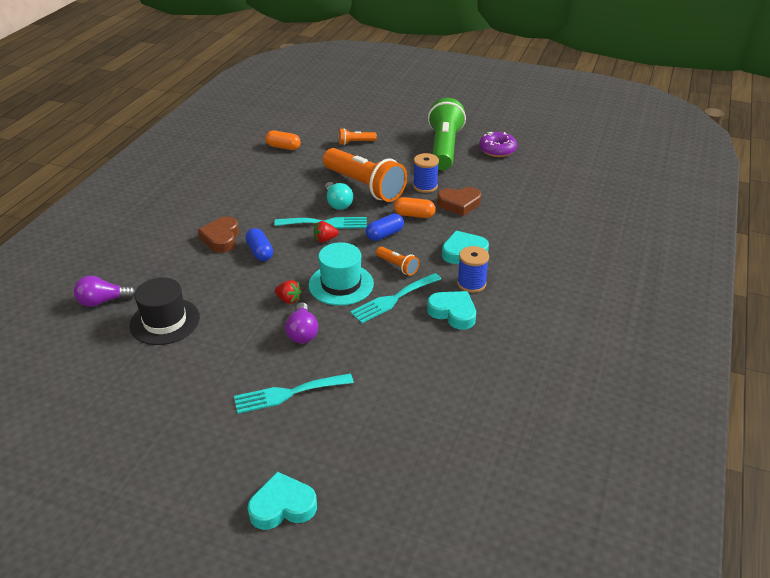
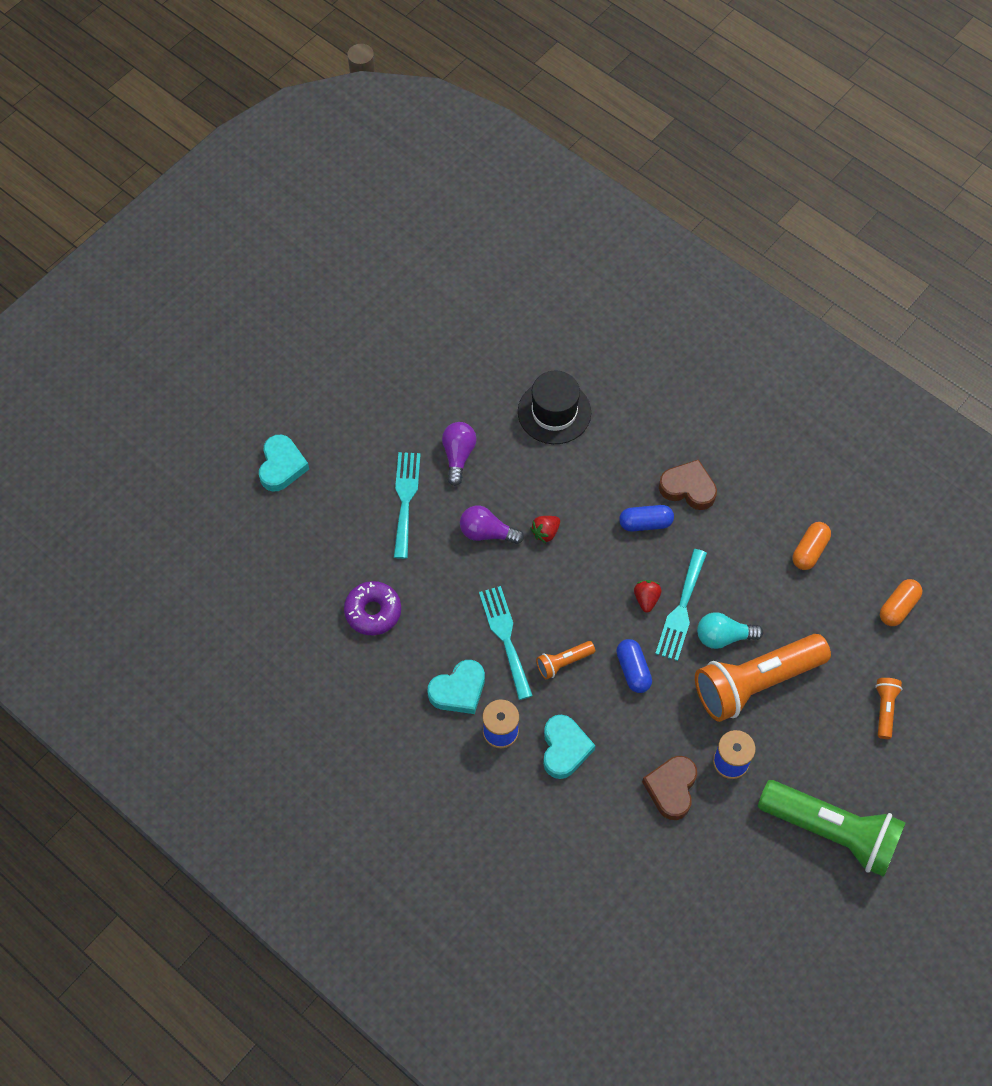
camera: 110 degrees right, 25 degrees up
purple light bulb [74,276,136,307] -> purple light bulb moved to [442,422,476,486]
turquoise hat [309,242,374,306] -> none
orange capsule [394,197,435,218] -> orange capsule moved to [793,522,831,570]
purple donut [479,132,517,157] -> purple donut moved to [344,581,401,635]

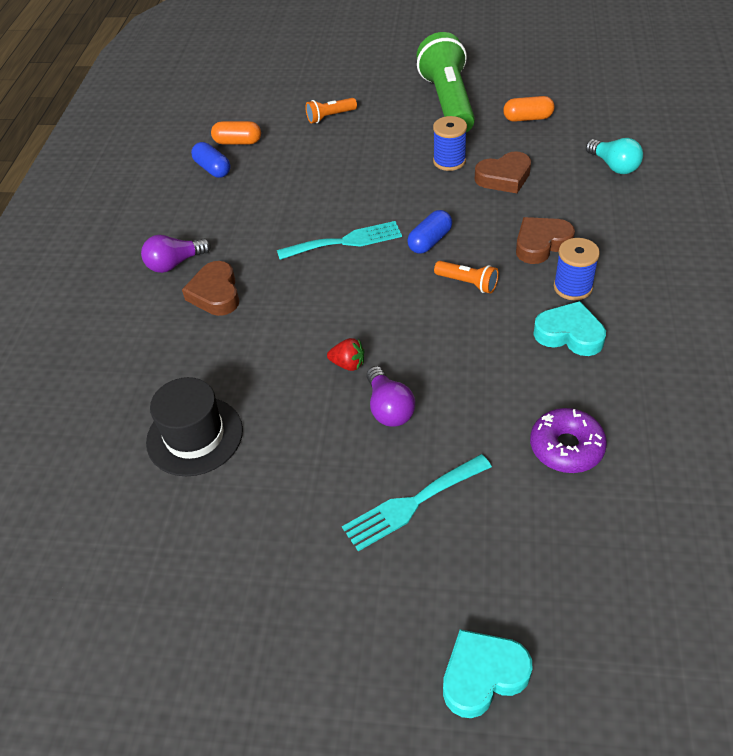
camera: 120 degrees left, 15 degrees down
purple light bulb [442,422,476,486] -> purple light bulb moved to [141,235,211,273]
turquoise fork [479,586,533,700] -> none
turquoise heart [543,715,595,779] -> brown heart [516,217,575,264]
blue capsule [619,505,674,531] -> blue capsule moved to [191,142,231,178]
red strawberry [634,580,662,613] -> none
orange flashlight [695,634,831,722] -> none
turquoise light bulb [697,612,763,649] -> turquoise light bulb moved to [586,138,643,174]
orange capsule [793,522,831,570] -> orange capsule moved to [503,96,555,122]

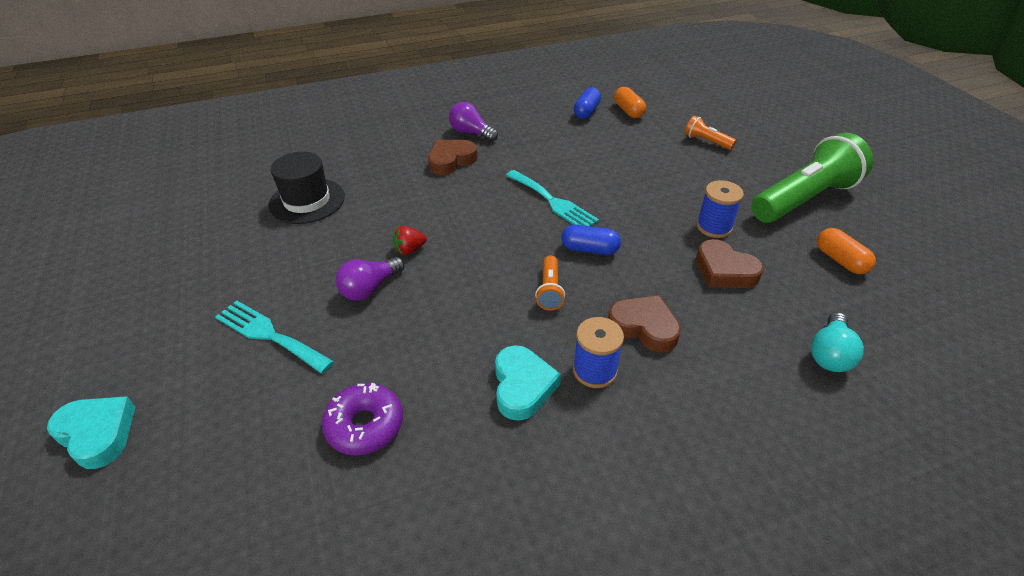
camera: 60 degrees right, 5 degrees down
red strawberry [327,338,364,371] -> red strawberry turned 75 degrees clockwise [393,226,427,255]

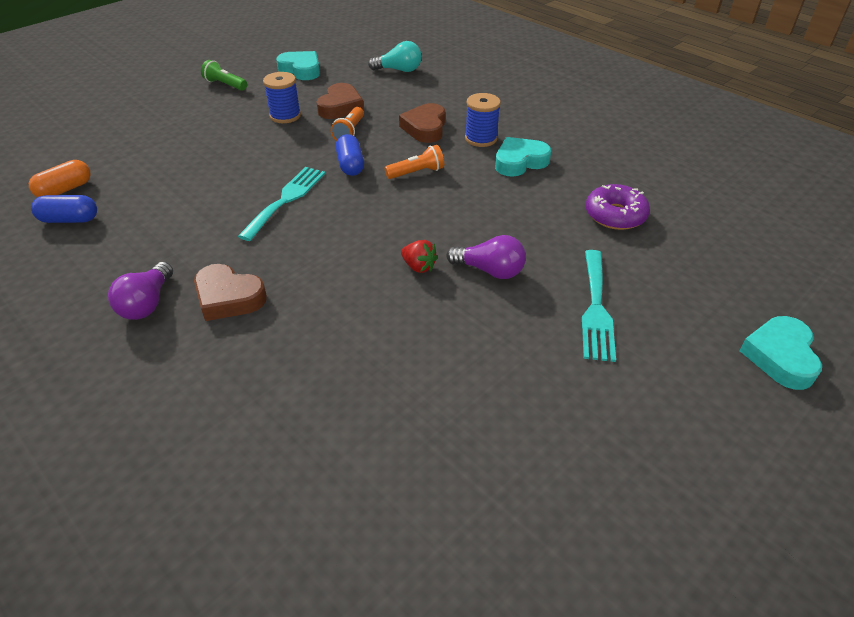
camera: 115 degrees left, 0 degrees up
black hat [268,152,345,224] -> none
orange flashlight [685,116,736,150] -> orange flashlight moved to [331,107,364,141]
green flashlight [751,132,873,223] -> green flashlight [201,60,247,91], size x0.44
orange capsule [817,228,876,274] -> turquoise heart [276,51,320,80]

